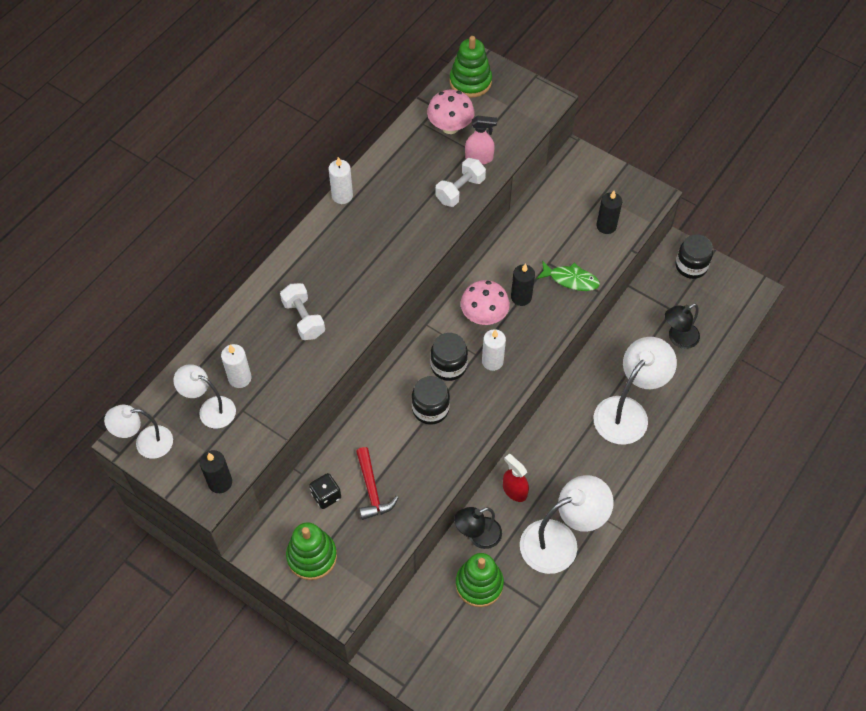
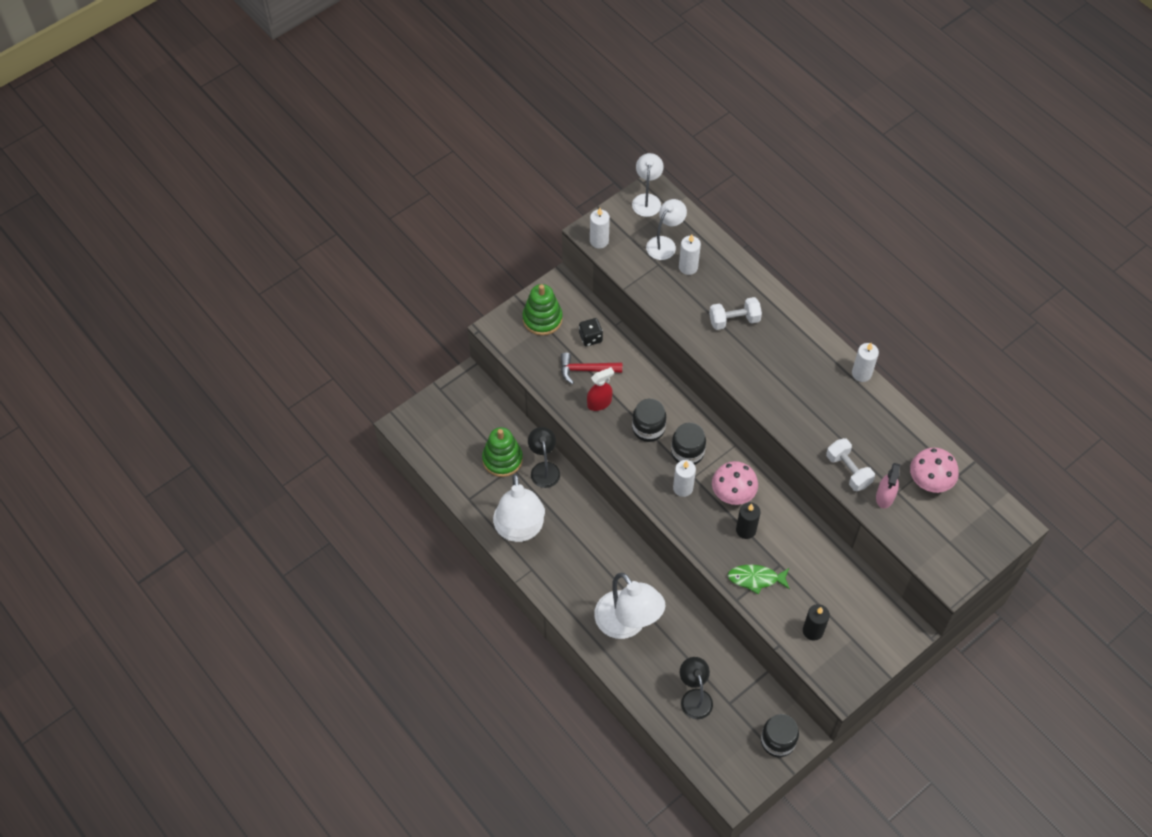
camera: 105 degrees right, 0 degrees up
black candle [199,450,232,493] -> white candle [590,208,610,249]
green stacking toy [450,36,492,98] -> none
red spray bottle [503,454,529,502] -> red spray bottle moved to [587,367,614,411]
green fish [536,260,600,291] -> green fish turned 60 degrees clockwise [727,565,790,594]

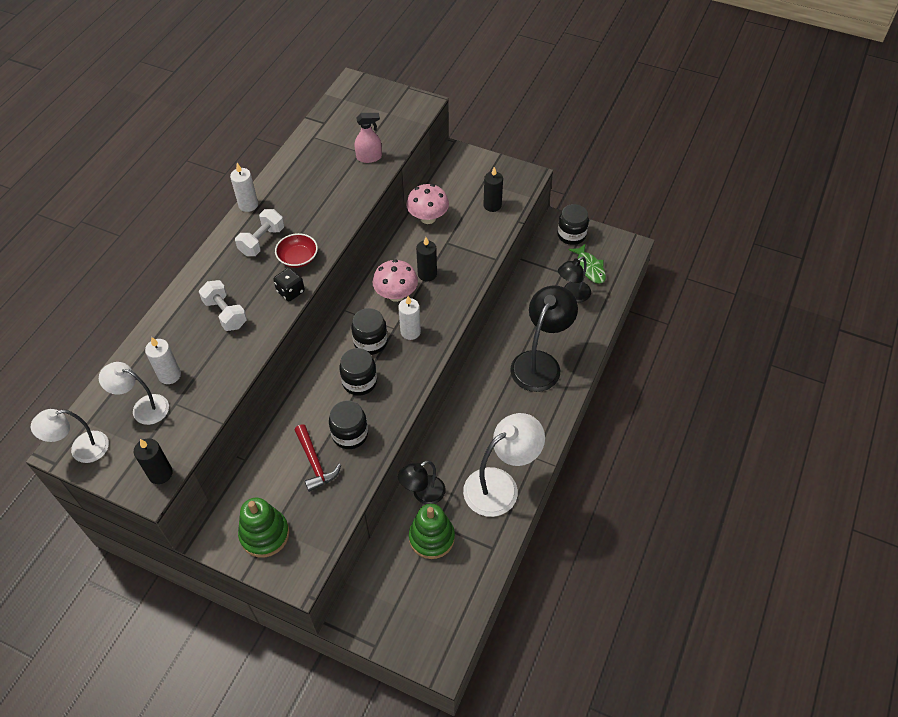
camera: 115 degrees left, 5 degrees down
black dice [579,318,603,347] -> black dice moved to [273,268,305,301]
red spray bottle [587,367,614,411] -> black jar [329,401,368,449]
white candle [590,208,610,249] -> black candle [134,438,173,484]
white lamp [594,573,665,639] -> black lamp [510,285,578,392]
green fish [727,565,790,594] -> green fish moved to [568,243,606,284]
white dumbbell [826,438,875,491] -> white dumbbell moved to [235,209,284,256]
pink mushroom [910,448,959,493] -> pink mushroom moved to [406,184,449,224]
none -> red bowl [275,233,318,268]

